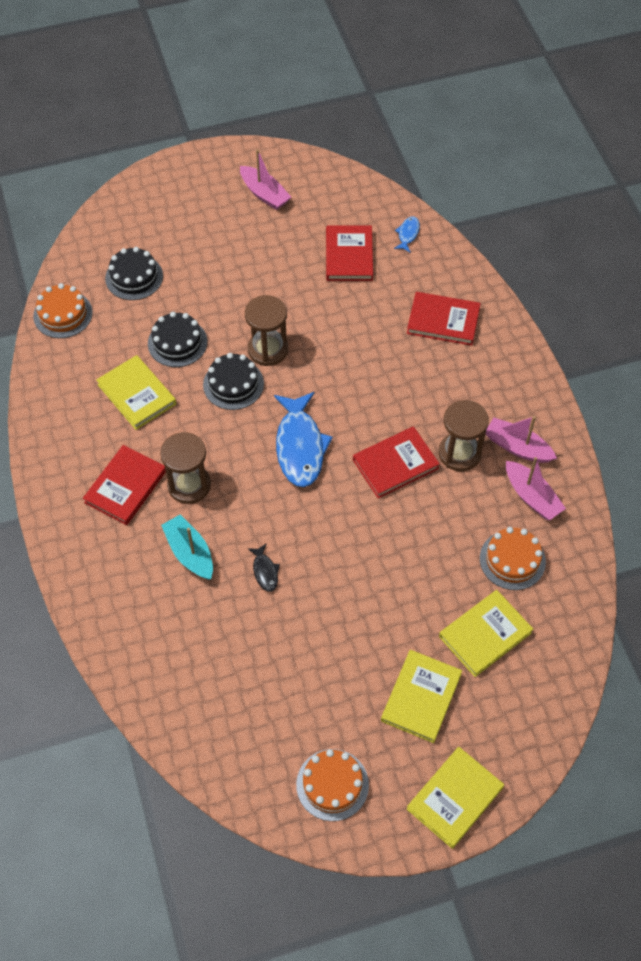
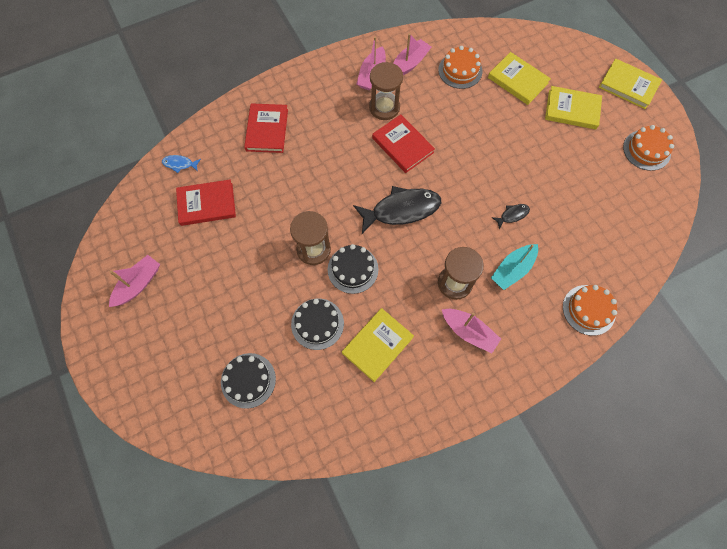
camera: 100 degrees left, 10 degrees up
orange cake [33,283,93,338] -> orange cake moved to [563,285,617,336]
red book [83,445,166,525] -> pink boat [442,309,501,353]
blue fish [274,392,333,487] -> black fish [353,186,441,234]

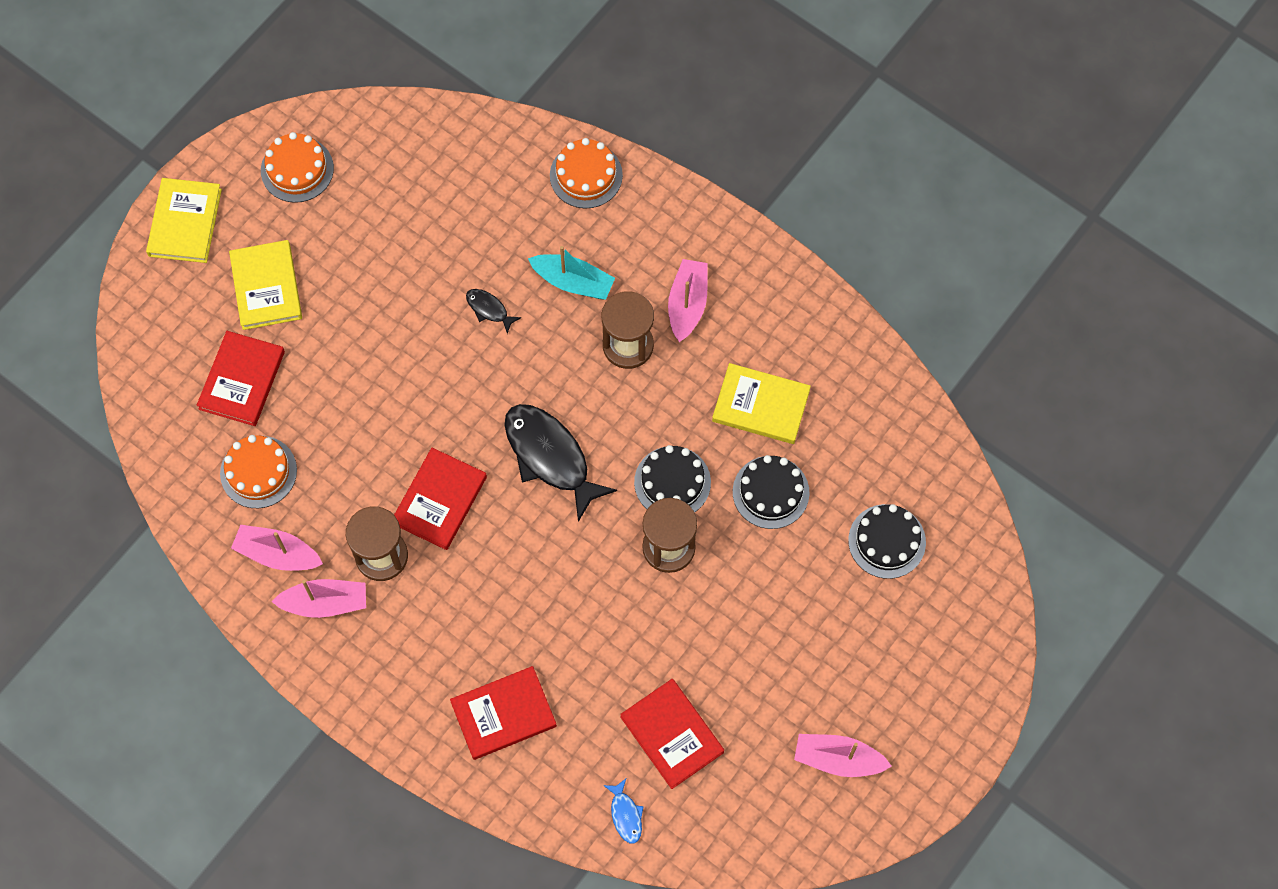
camera: 115 degrees left, 0 degrees up
yellow book [488,52,551,105] -> red book [197,331,285,426]

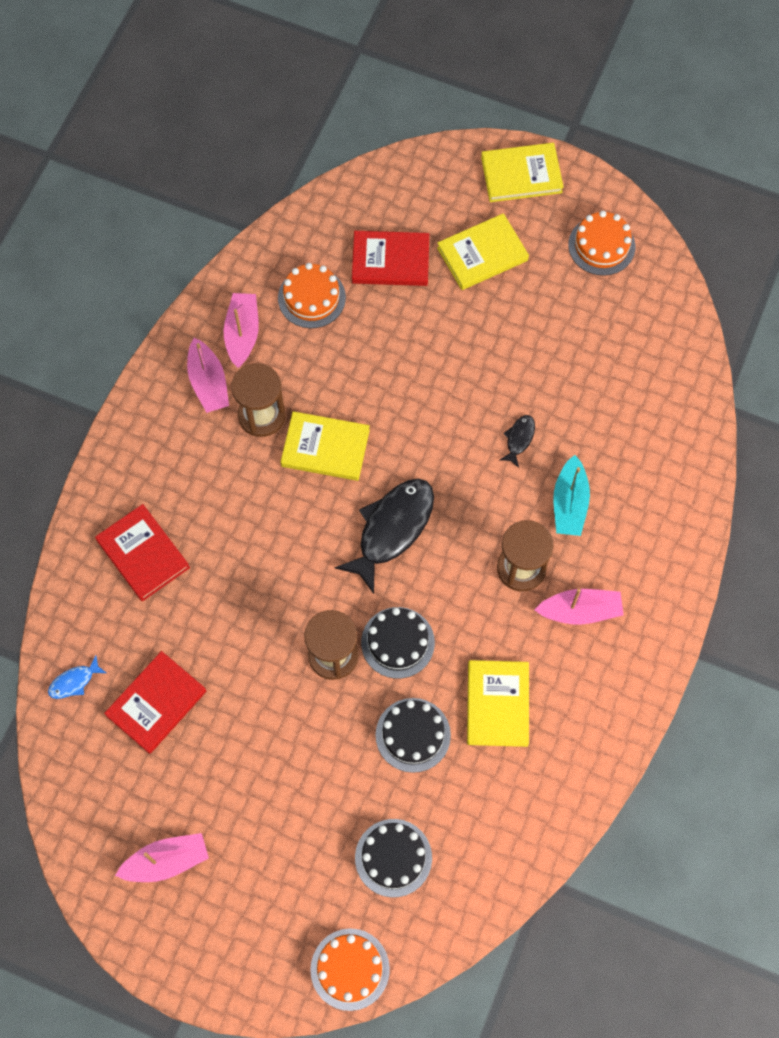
camera: 75 degrees right, 0 degrees up
red book [394,448,487,550] -> yellow book [281,411,370,481]
orange cake [550,138,623,208] -> orange cake moved to [310,928,390,1011]
pink boat [794,734,891,777] -> pink boat turned 75 degrees clockwise [115,833,209,882]

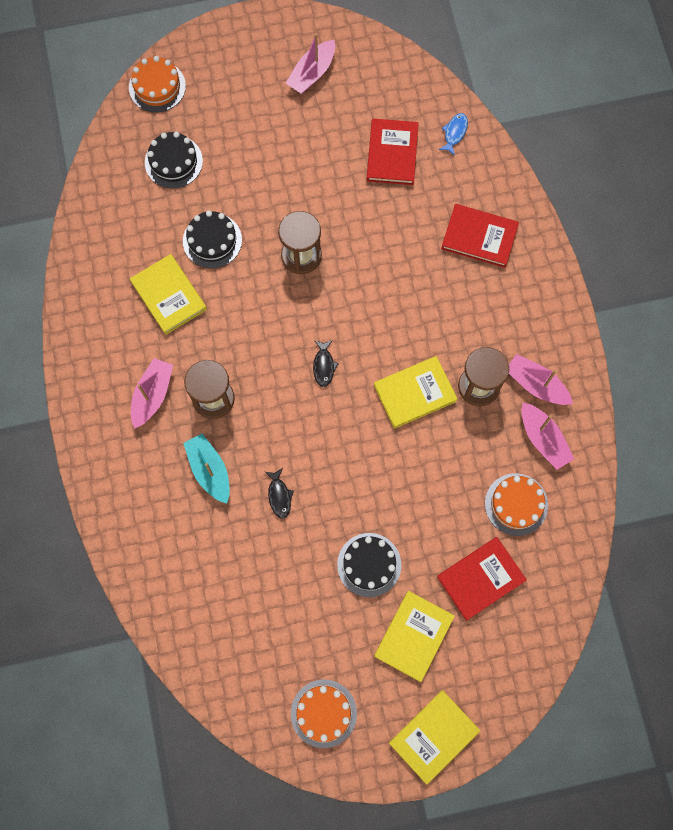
camera: 145 degrees right, 5 degrees up
black fish [334,478,434,594] -> black fish [313,340,339,387], size x0.45
black cake [361,607,435,679] -> black cake moved to [337,533,401,597]
pink boat [535,589,624,625] -> pink boat turned 150 degrees clockwise [131,358,173,429]

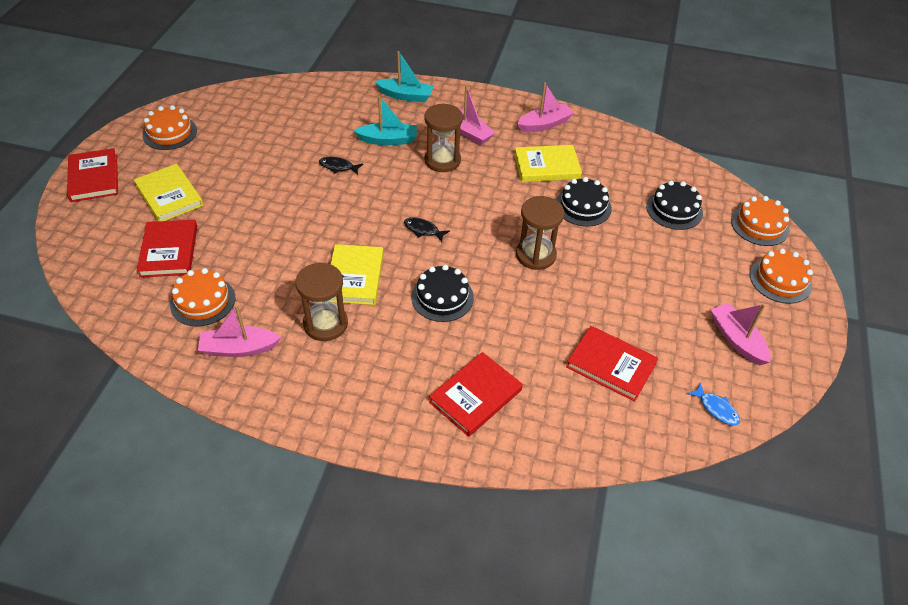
camera: 115 degrees right, 25 degrees down
black cake [337,533,401,597] -> black cake moved to [411,265,474,322]
yellow book [389,690,480,784] -> red book [67,148,118,202]
blue fish [439,113,468,156] -> blue fish moved to [687,383,740,425]
pink boat [509,354,573,405] -> pink boat moved to [517,82,574,132]
none -> turquoise boat [375,51,434,102]
none -> orange cake [750,248,813,304]

